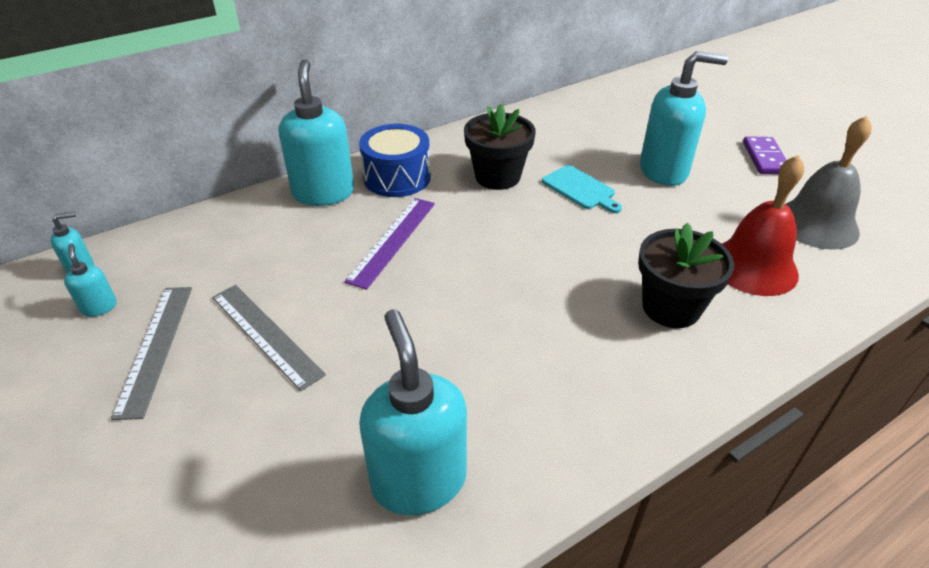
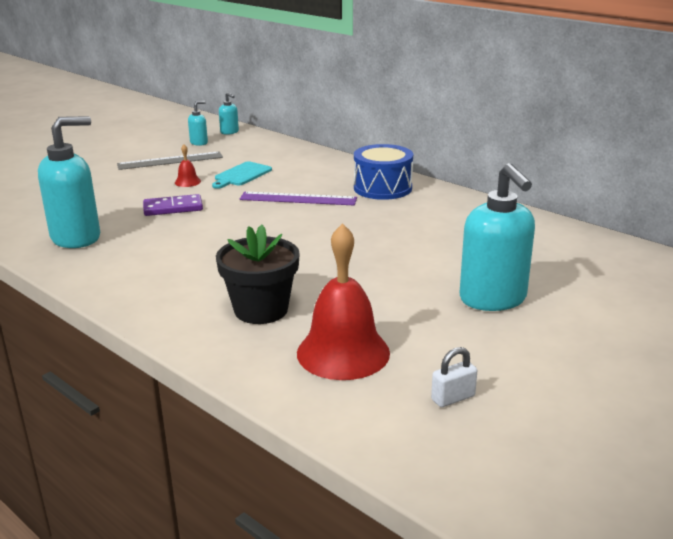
camera: 75 degrees right, 15 degrees down
grey ruler [212,285,326,391] -> red bell [175,144,201,187]
turquoise soap dispenser [279,59,354,206] -> none
black flower pot [464,104,536,190] -> none
turquoise cutting board [542,165,622,213] -> turquoise cutting board moved to [212,161,272,189]
purple domino [743,136,786,174] -> purple domino moved to [143,194,203,216]
grey bell [786,116,872,250] -> white padlock [431,347,477,407]

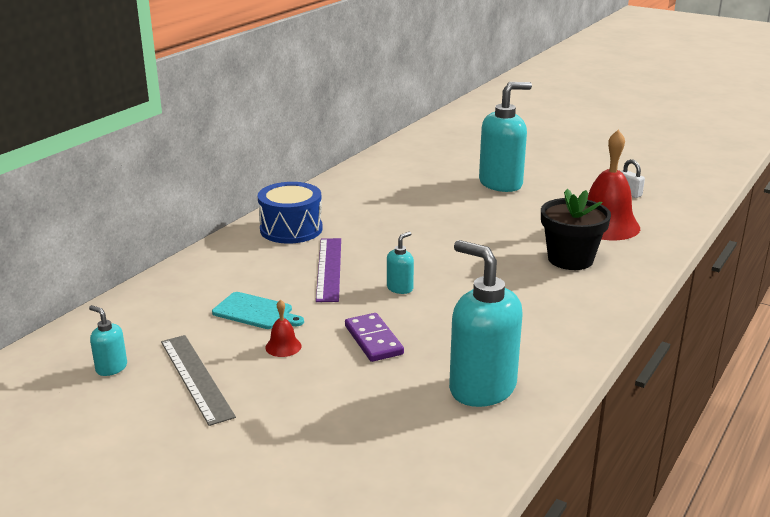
camera: 100 degrees left, 0 degrees up
turquoise soap dispenser [219,92,239,135] -> turquoise soap dispenser moved to [387,232,414,294]

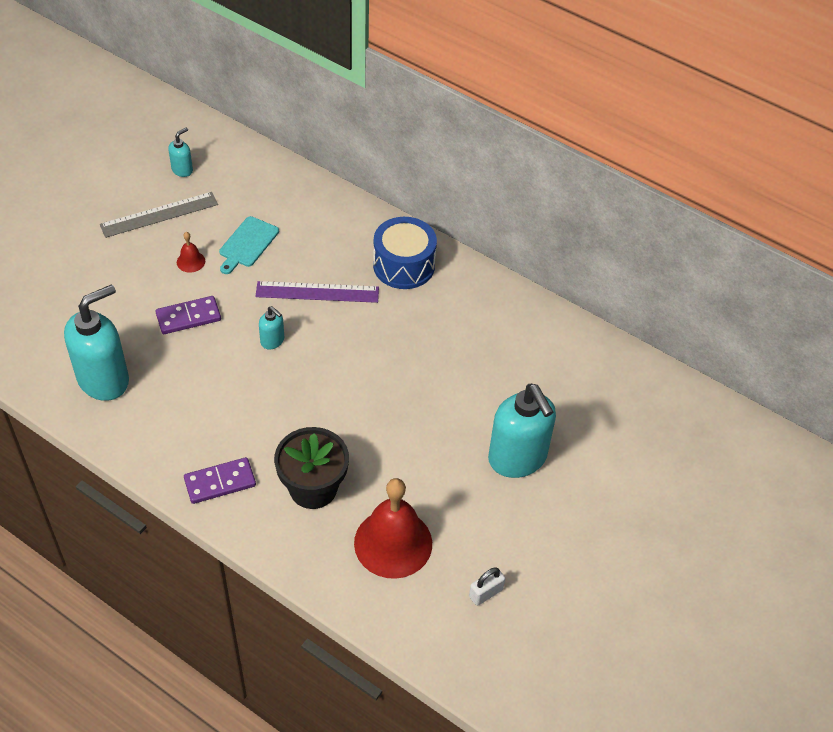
camera: 90 degrees right, 25 degrees up
none -> purple domino [184,457,256,504]

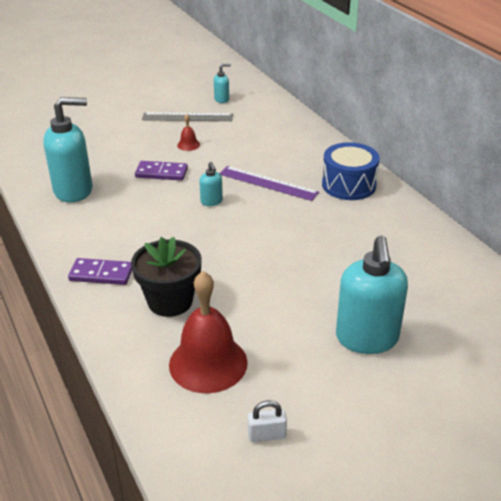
camera: 30 degrees right, 15 degrees down
turquoise cutting board [219,216,279,274] -> none

